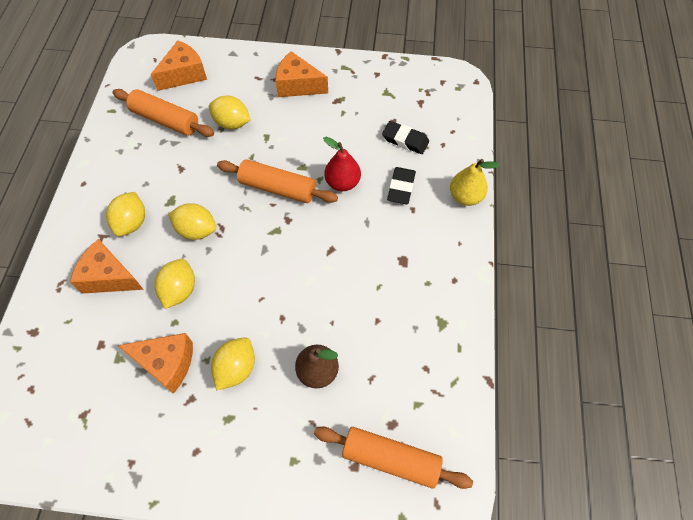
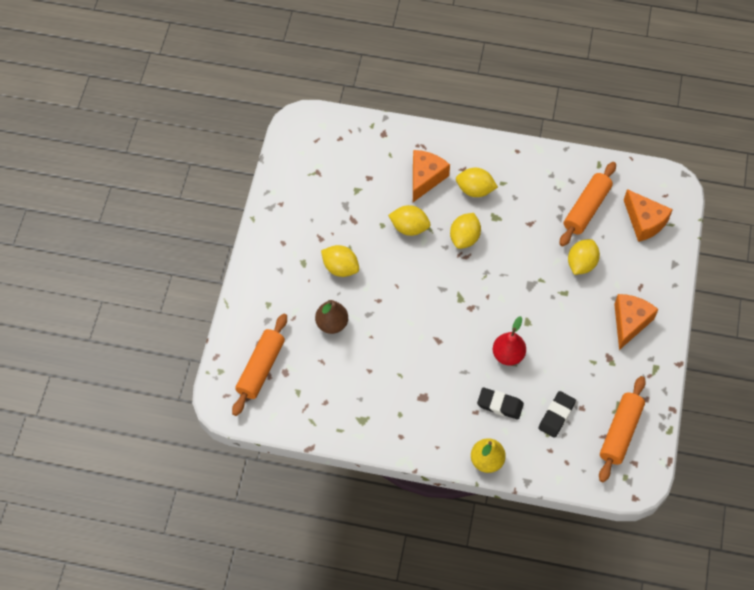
camera: 95 degrees right, 0 degrees up
orange cheese [118,333,193,394] -> none
orange rolling pin [217,159,338,203] -> orange rolling pin moved to [599,376,646,482]

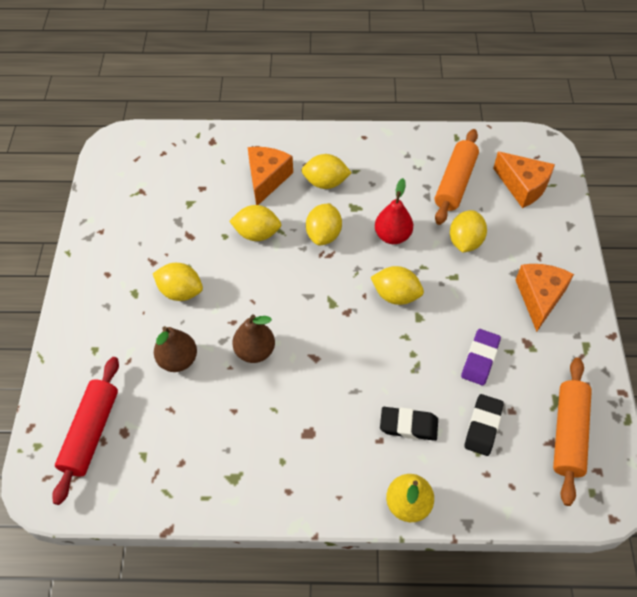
camera: 10 degrees left, 5 degrees down
orange rolling pin [232,314,287,416] -> red rolling pin [52,357,119,505]
red pear [493,316,526,366] -> red pear moved to [375,178,413,244]
none -> brown pear [232,314,275,363]
none -> yellow lemon [371,266,424,305]
none -> purple eraser [461,329,501,385]

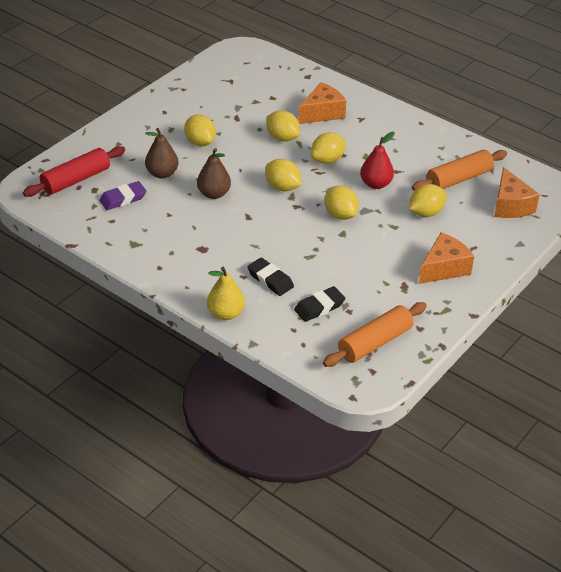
camera: 35 degrees right, 15 degrees down
yellow lemon [301,154,352,189] -> yellow lemon moved to [265,159,301,191]
purple eraser [461,329,501,385] -> purple eraser moved to [99,181,147,210]

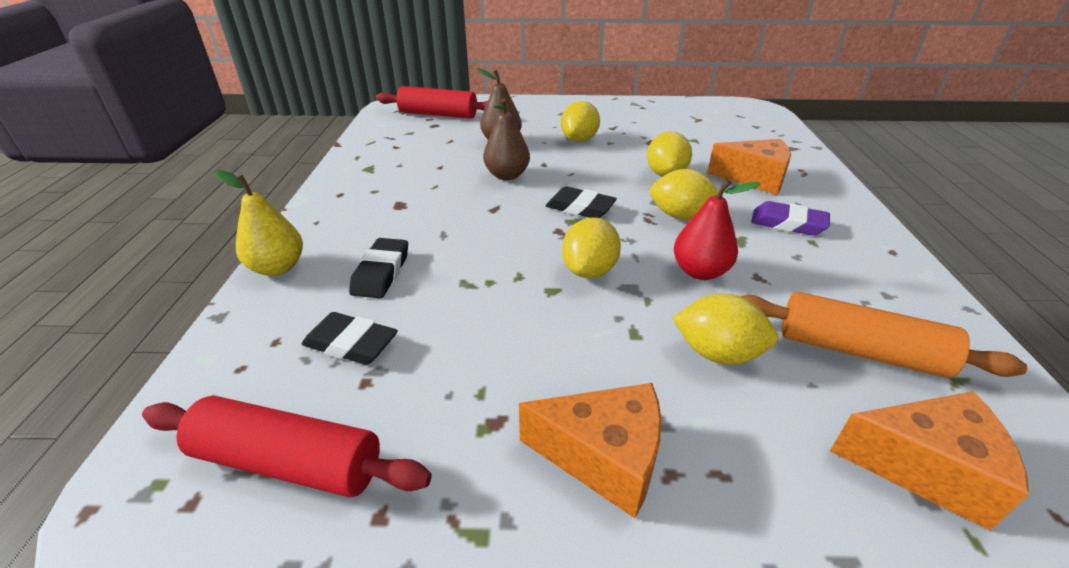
camera: 55 degrees right, 5 degrees down
purple eraser [99,181,147,210] -> purple eraser moved to [751,201,830,235]
yellow lemon [265,159,301,191] -> black eraser [546,186,617,218]
orange rolling pin [323,302,427,367] -> red rolling pin [142,396,432,498]
orange cheese [494,167,540,218] -> orange cheese turned 120 degrees counterclockwise [830,391,1029,531]

